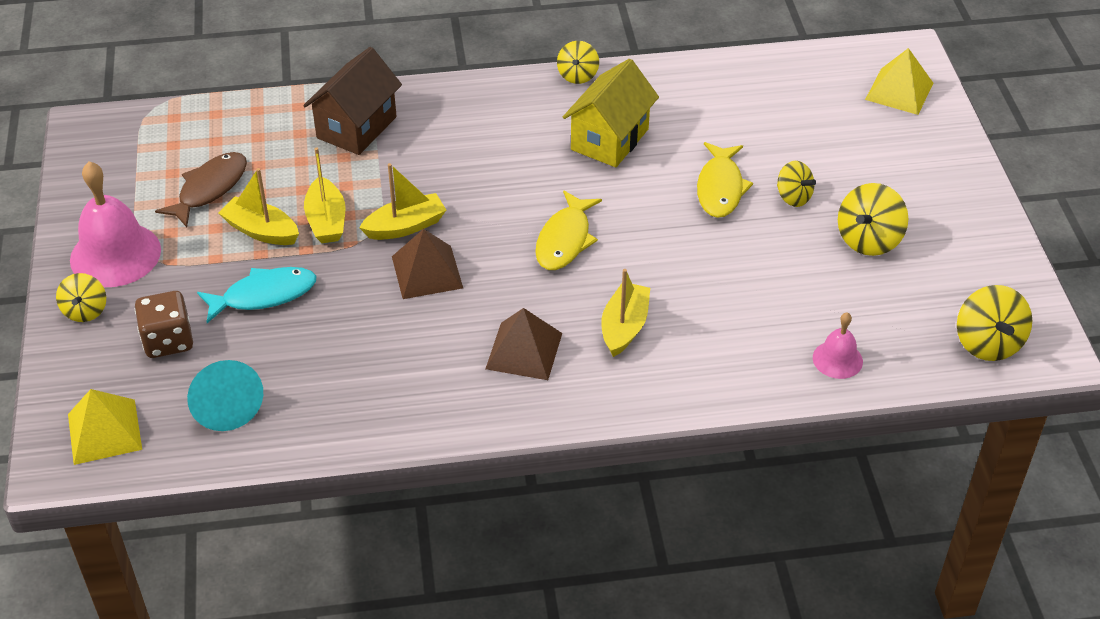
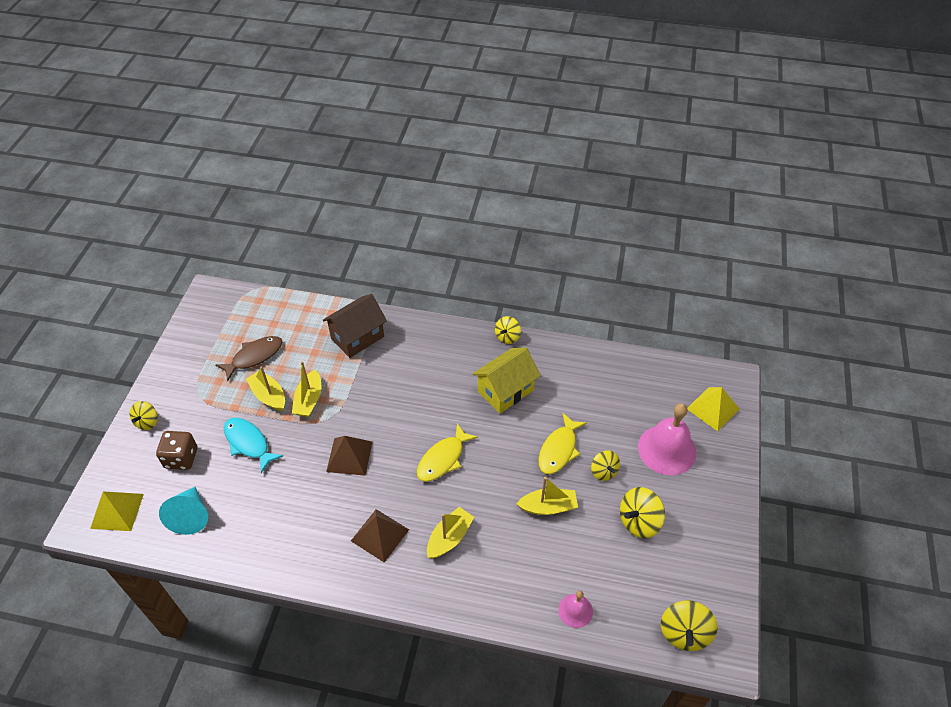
camera: 20 degrees right, 5 degrees up
pink bell [70,161,161,287] -> pink bell moved to [638,403,696,475]
turquoise fish [197,267,316,323] -> turquoise fish turned 135 degrees counterclockwise [224,418,283,473]
yellow boat [359,163,446,240] -> yellow boat moved to [516,477,578,515]

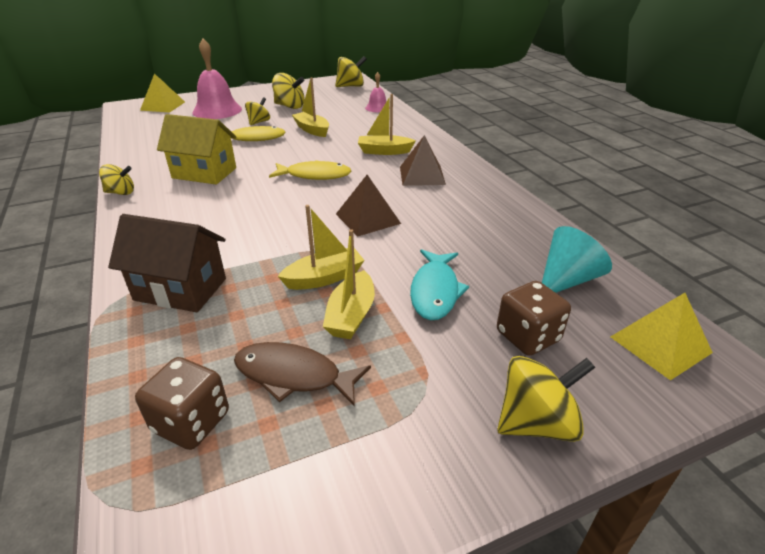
camera: 125 degrees left, 15 degrees down
yellow spinning top [130,401,158,430] -> yellow spinning top [497,356,595,442], size x1.52
none -> brown dice [135,357,229,450]

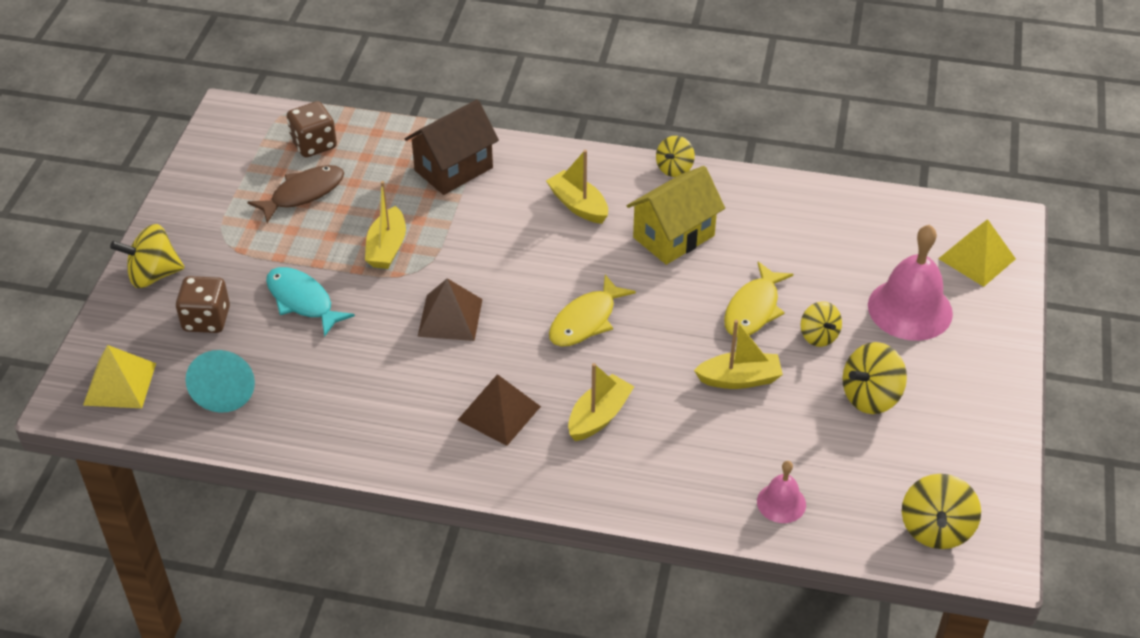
camera: 125 degrees right, 10 degrees up
yellow boat [323,229,375,339] -> yellow boat moved to [546,150,608,224]
yellow spinning top [497,356,595,442] -> yellow spinning top turned 60 degrees clockwise [110,224,185,288]

